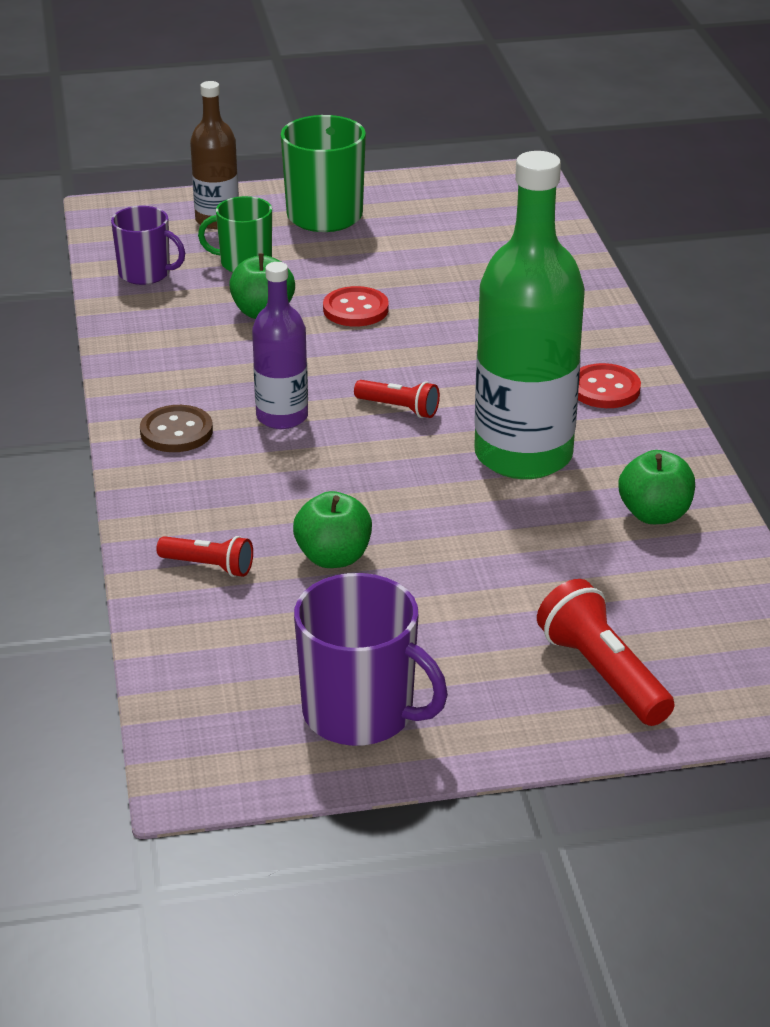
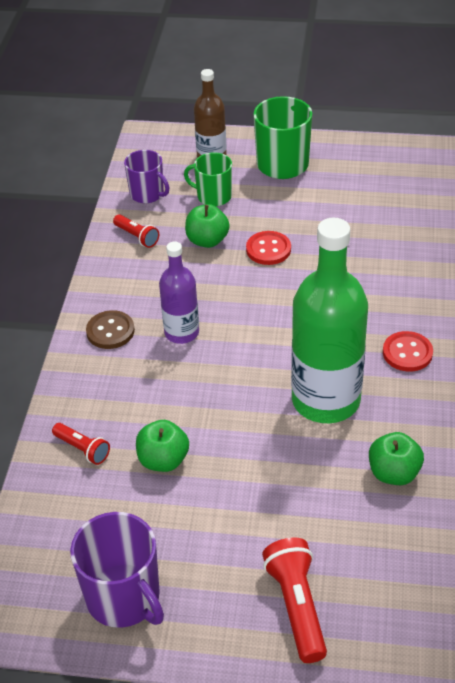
camera: 20 degrees right, 10 degrees up
red flashlight [354,380,440,418] -> red flashlight moved to [113,214,159,248]

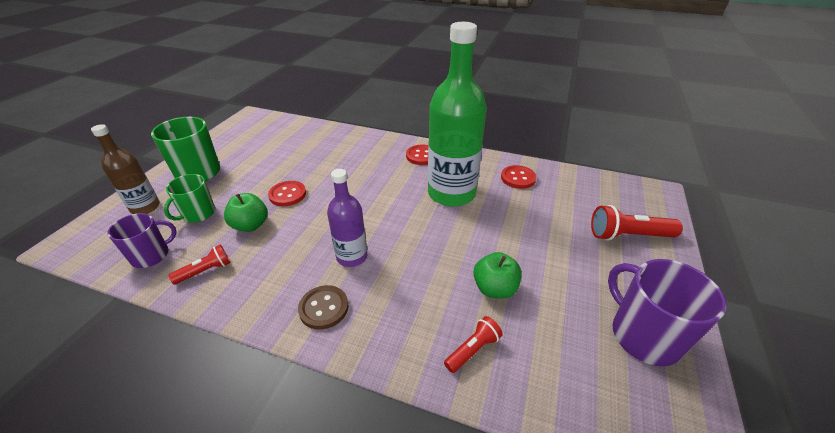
camera: 80 degrees left, 5 degrees down
purple mug [70,512,164,628] -> purple mug turned 90 degrees counterclockwise [608,259,727,366]
green apple [369,432,424,485] -> red button [501,165,536,189]

